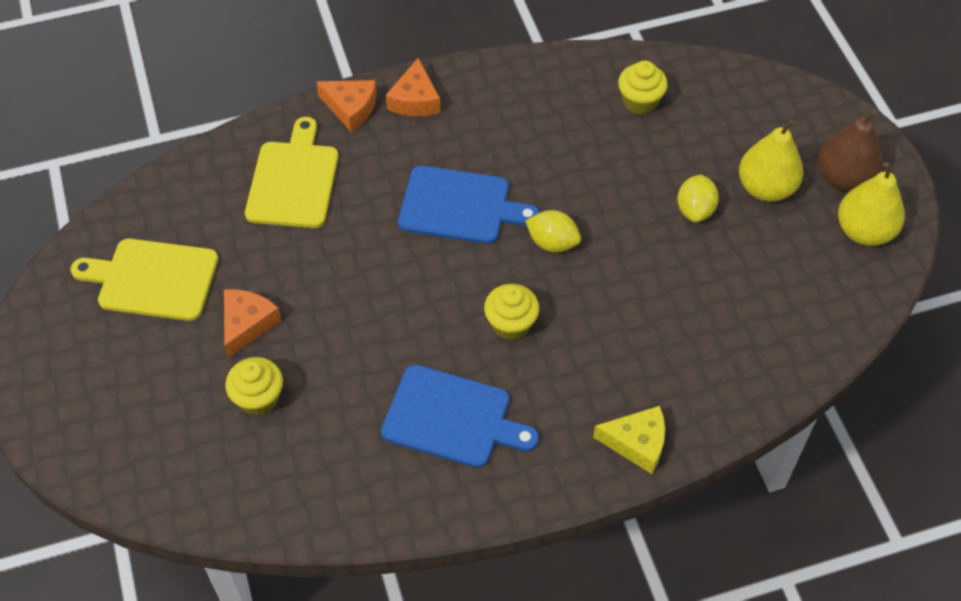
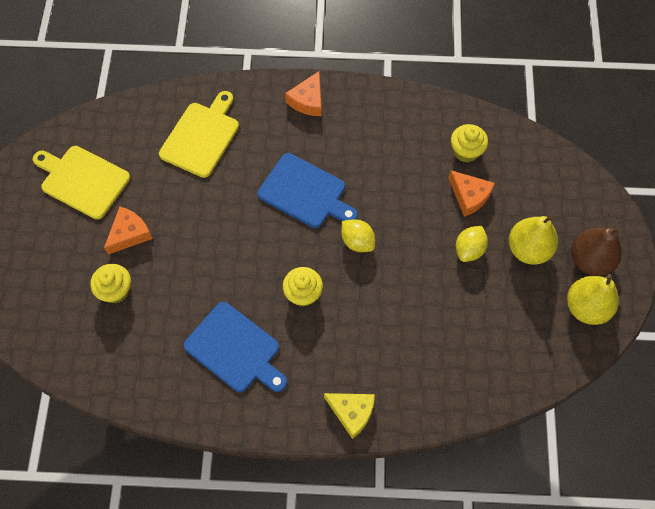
camera: 20 degrees right, 10 degrees up
orange cheese [316,80,377,132] -> orange cheese moved to [448,170,495,217]

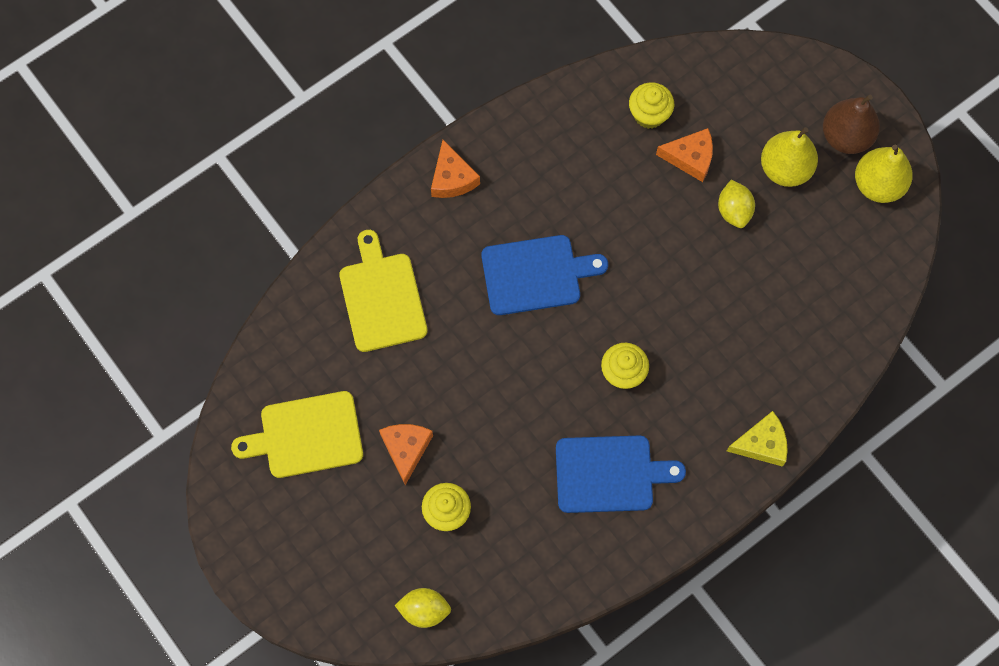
camera: 40 degrees left, 5 degrees up
yellow lemon [341,219,375,252] -> yellow lemon moved to [395,588,451,628]

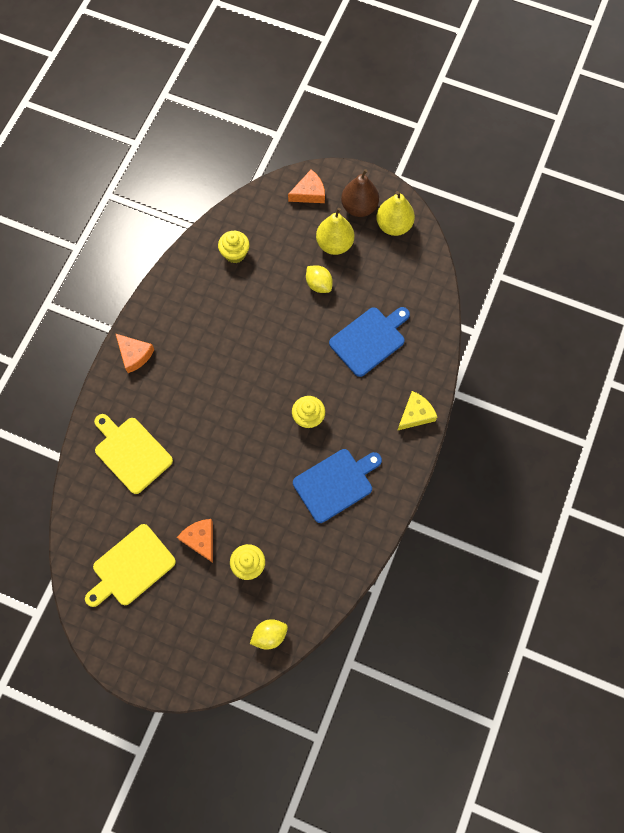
camera: 30 degrees left, 0 degrees up
blue cutting board [481,235,608,315] -> blue cutting board moved to [329,307,410,377]
orange cheese [656,128,713,182] -> orange cheese moved to [288,170,325,203]

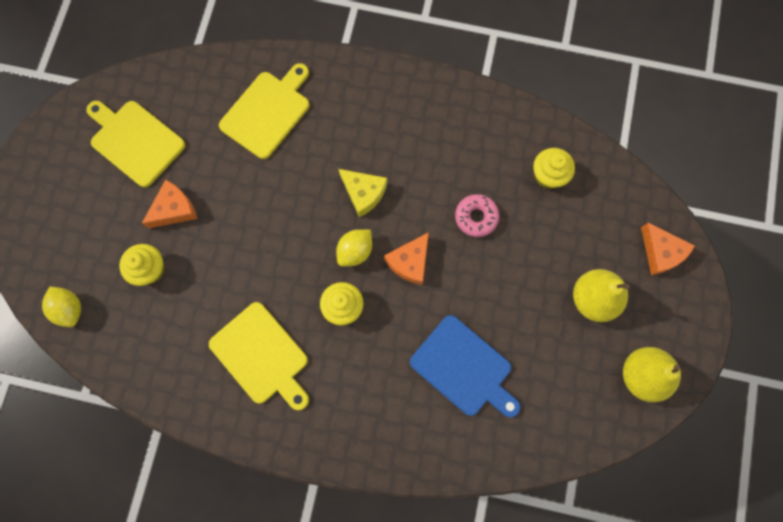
camera: 80 degrees right, 5 degrees up
orange cheese [115,333,154,373] -> orange cheese moved to [384,232,429,285]
blue cutting board [293,449,382,523] -> yellow cutting board [209,302,309,410]
yellow lemon [306,265,333,293] -> yellow lemon moved to [336,229,372,267]
brown pear [341,169,379,217] -> none
yellow cheese [397,391,437,431] -> yellow cheese moved to [339,169,387,217]
none -> pink donut [455,194,499,237]

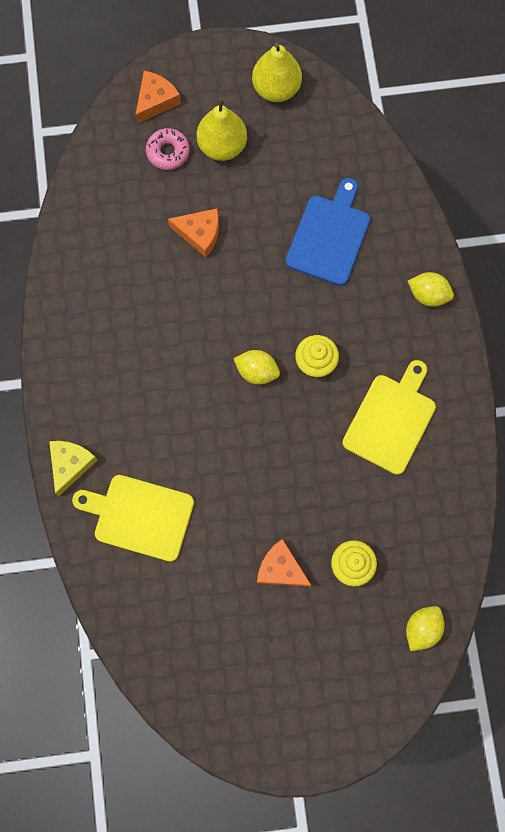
camera: 110 degrees left, 0 degrees up
yellow cutting board [86,101,185,188] -> none
yellow cheese [339,169,387,217] -> yellow cheese moved to [49,441,98,496]
orange cheese [384,232,429,285] -> orange cheese moved to [168,208,219,257]
pink donut [455,194,499,237] -> pink donut moved to [146,128,190,170]
yellow cupcake [533,148,575,189] -> none
none -> yellow lemon [408,272,454,307]

